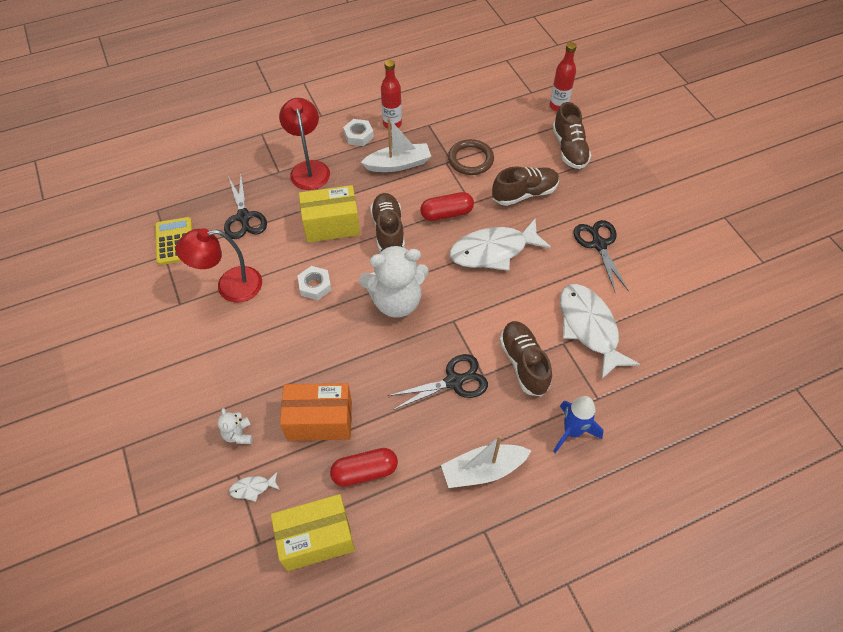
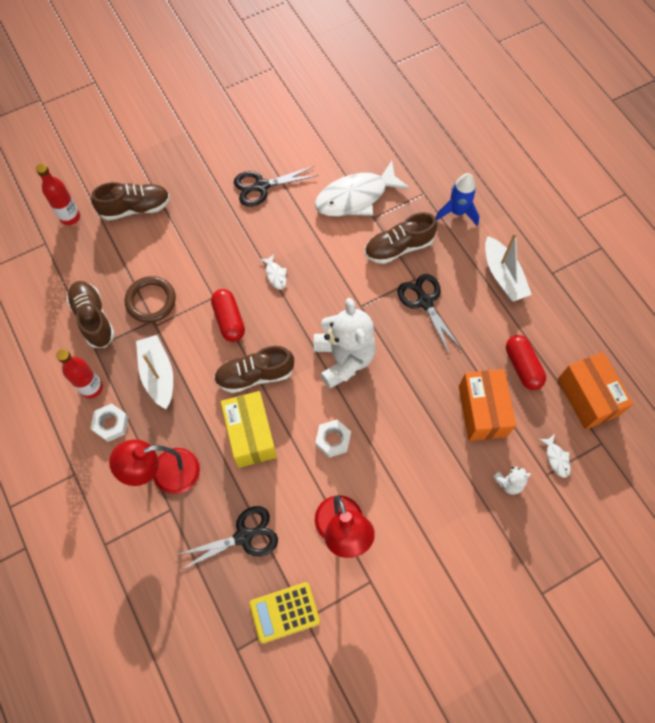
camera: 95 degrees left, 10 degrees up
yellow box [271,494,355,571] -> orange box [558,352,633,430]
white fish [450,218,551,271] -> white fish [260,254,287,289], size x0.41
brown shoe [492,166,559,206] -> brown shoe moved to [66,281,115,348]

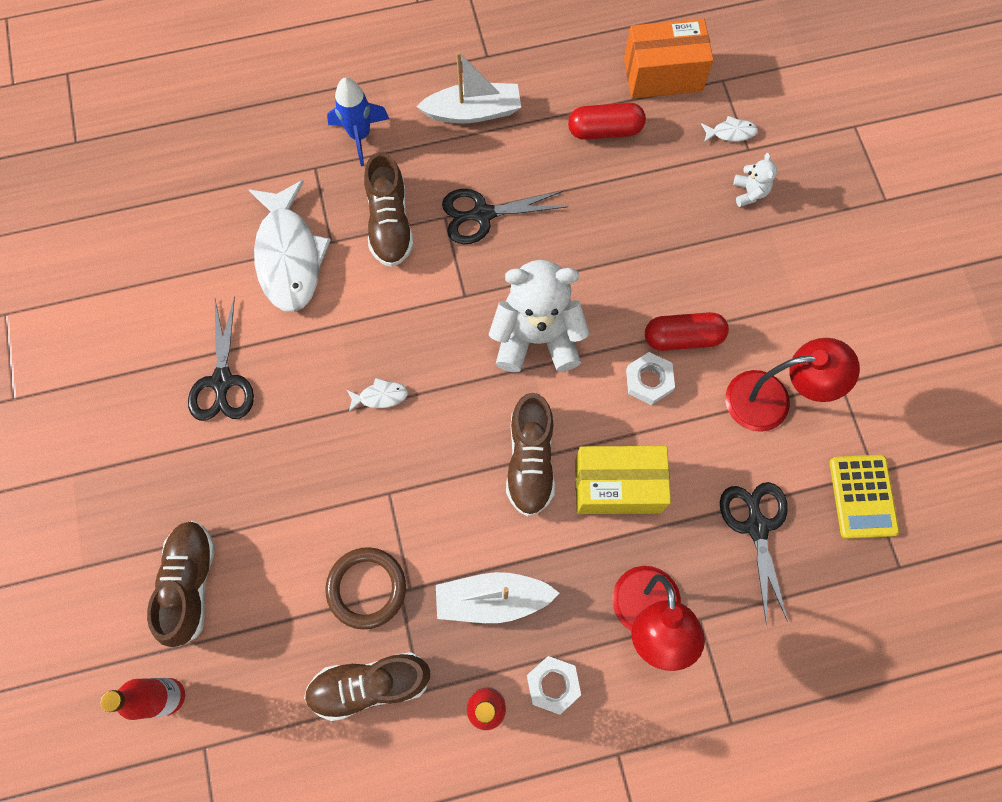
camera: 75 degrees left, 5 degrees up
red capsule [211,289,245,342] -> red capsule moved to [645,312,729,351]
orange box [459,369,516,441] -> none

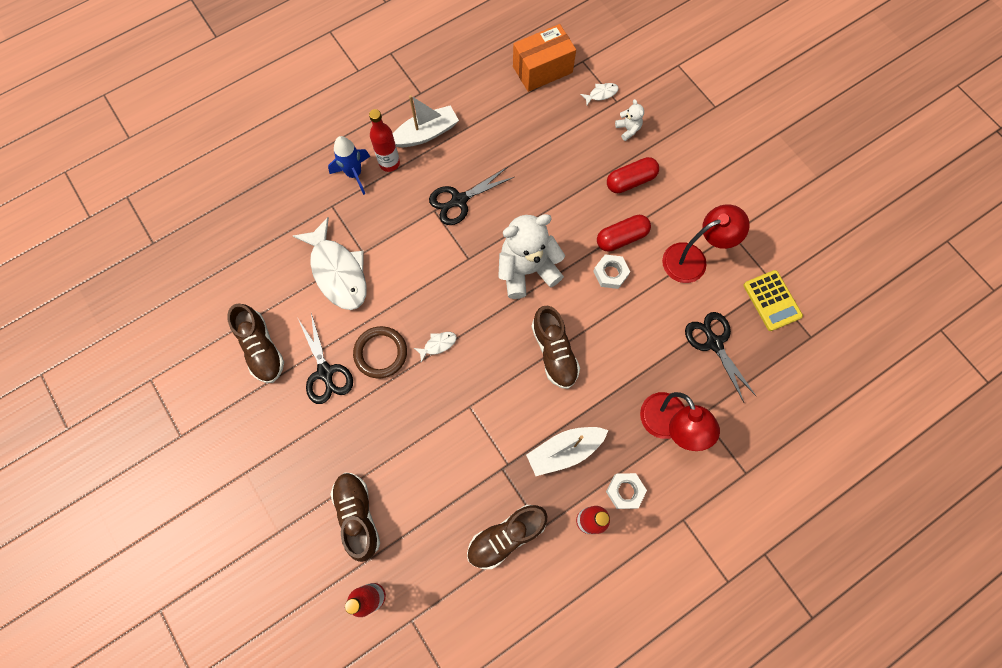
camera: 20 degrees left, 0 degrees up
brown ring [326,547,406,629] -> brown ring moved to [353,326,407,378]
brown shoe [364,152,414,267] -> brown shoe moved to [227,304,284,383]
red capsule [568,103,646,140] -> red capsule moved to [607,157,659,193]
yellow box [575,446,671,514] -> none
none -> red bottle [369,109,400,172]

